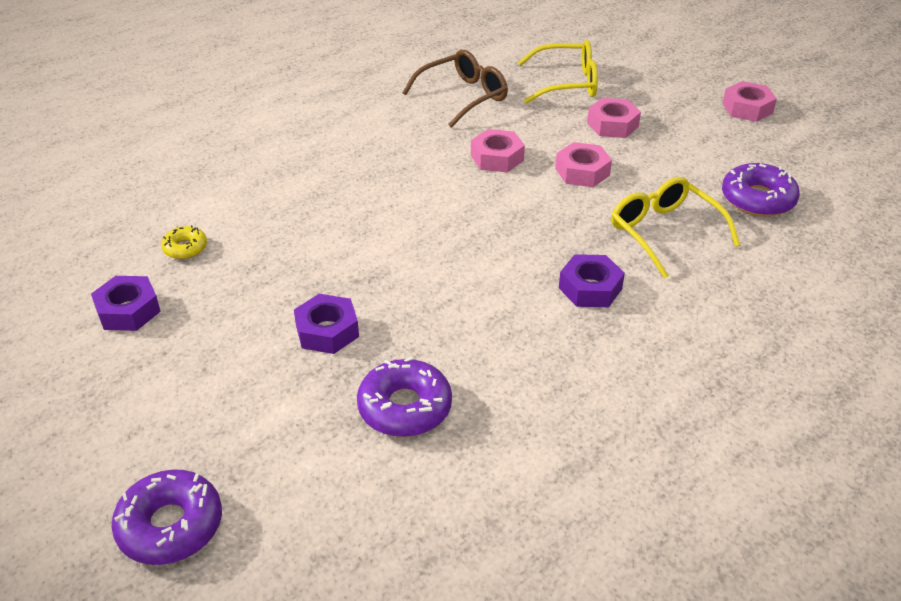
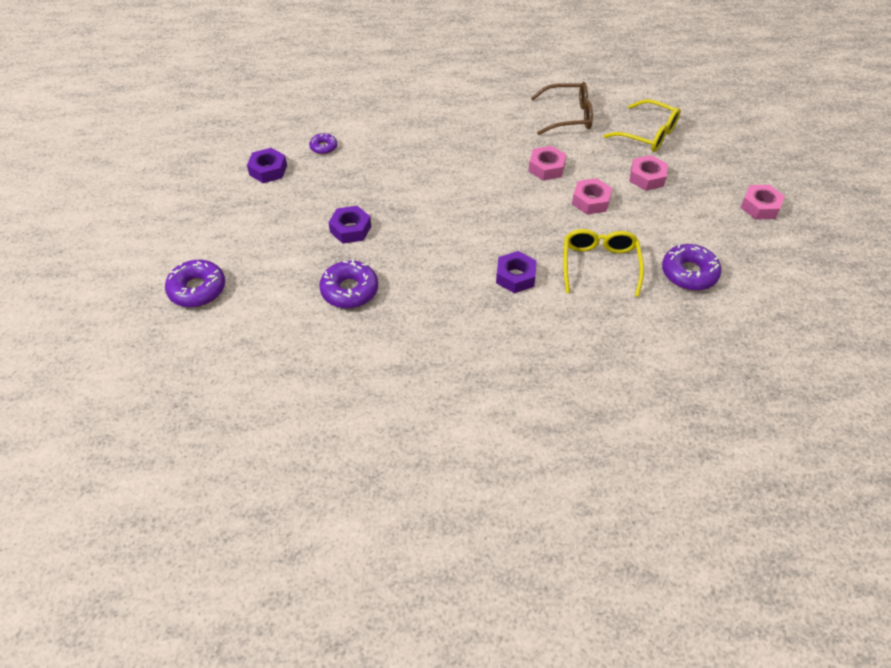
camera: 35 degrees right, 10 degrees up
yellow donut [161,225,207,259] -> purple donut [309,133,337,154]

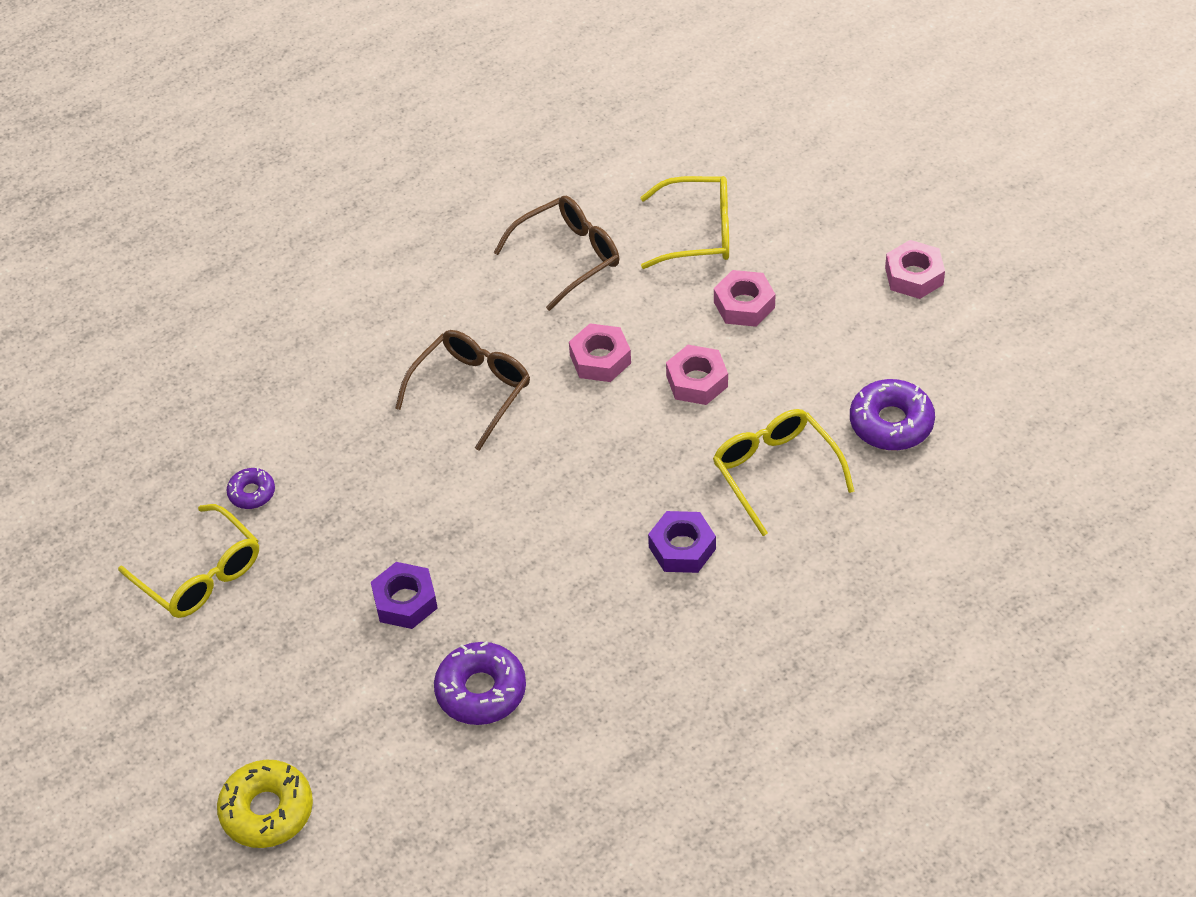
camera: 30 degrees left, 0 degrees up
purple donut [165,260,225,307] -> yellow donut [217,760,313,848]
purple nut [247,148,287,183] -> yellow glasses [118,504,259,618]
none -> brown glasses [395,330,530,451]

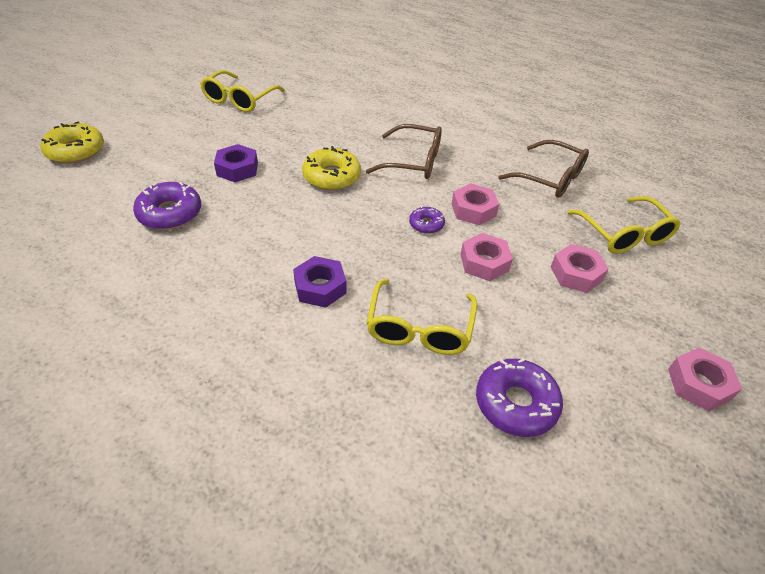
camera: 65 degrees right, 5 degrees down
purple donut [226,468,275,509] -> purple donut moved to [409,206,445,234]
yellow glasses [713,409,854,536] -> yellow glasses turned 150 degrees clockwise [367,279,477,355]
none -> yellow donut [302,146,361,190]

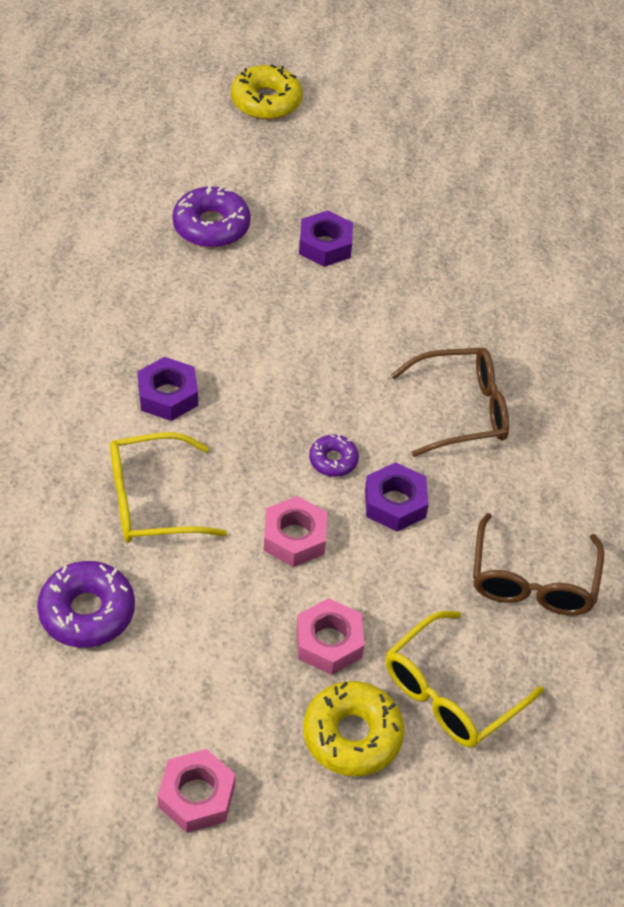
camera: 65 degrees right, 5 degrees up
yellow glasses [200,70,285,112] -> none
yellow donut [302,146,361,190] -> yellow donut moved to [303,681,404,776]
brown glasses [366,124,442,179] -> brown glasses turned 90 degrees counterclockwise [391,348,509,457]
pink nut [452,183,499,225] -> purple nut [365,462,429,531]

